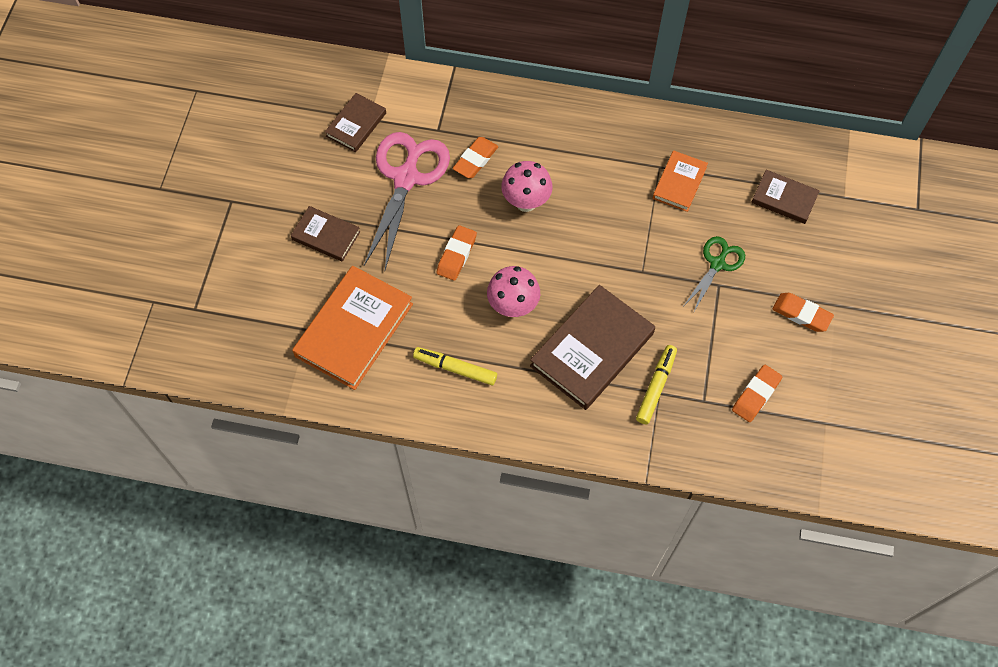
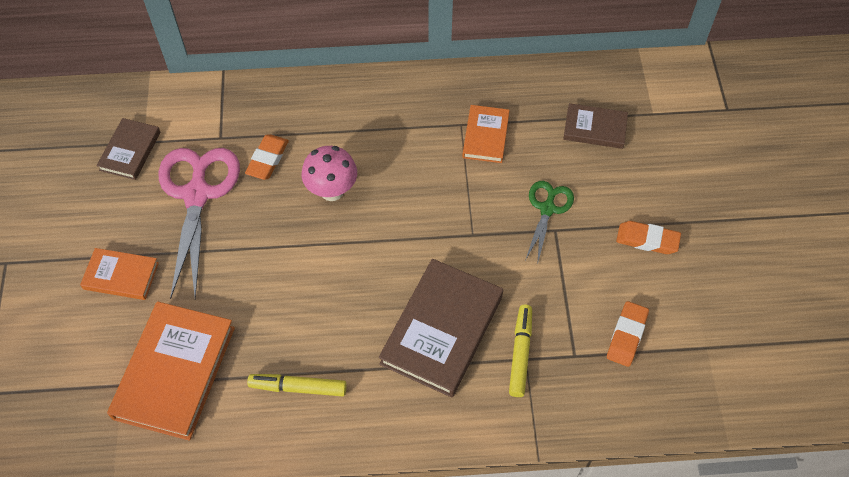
camera: 15 degrees left, 5 degrees down
brown book [291,206,361,262] -> orange book [80,248,159,300]
orange eraser [437,225,477,281] -> none
pink mushroom [487,266,540,317] -> none

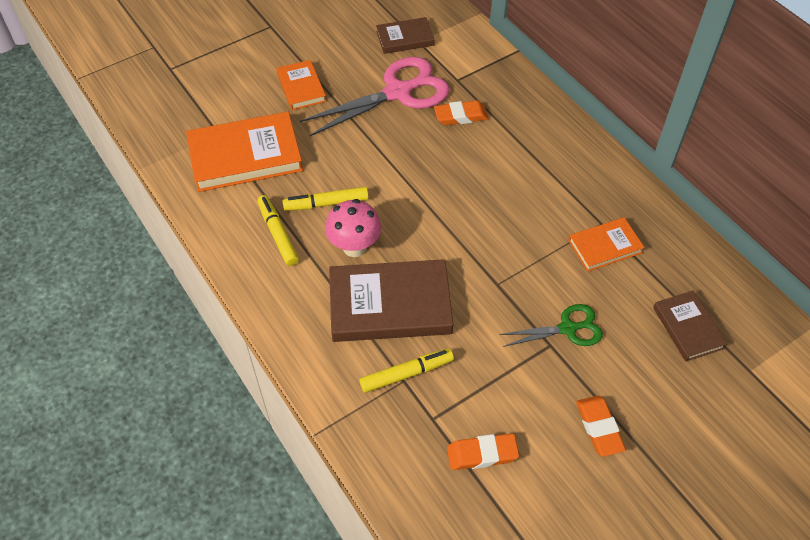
camera: 60 degrees right, 5 degrees down
pink mushroom [301,146,357,201] -> pink mushroom moved to [325,199,381,257]
none -> yellow marker [283,187,369,211]

